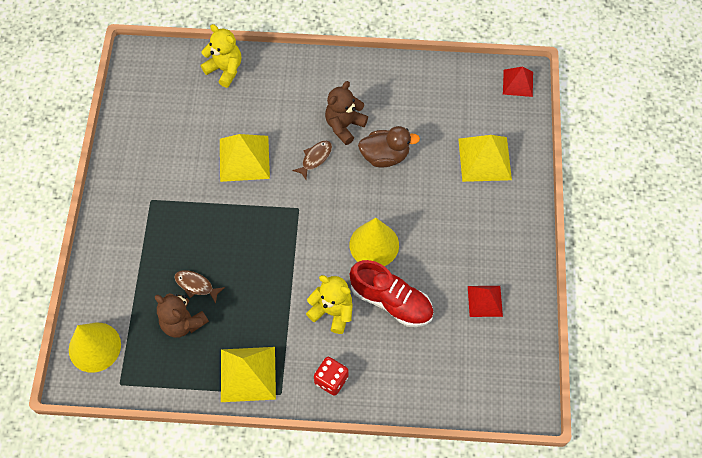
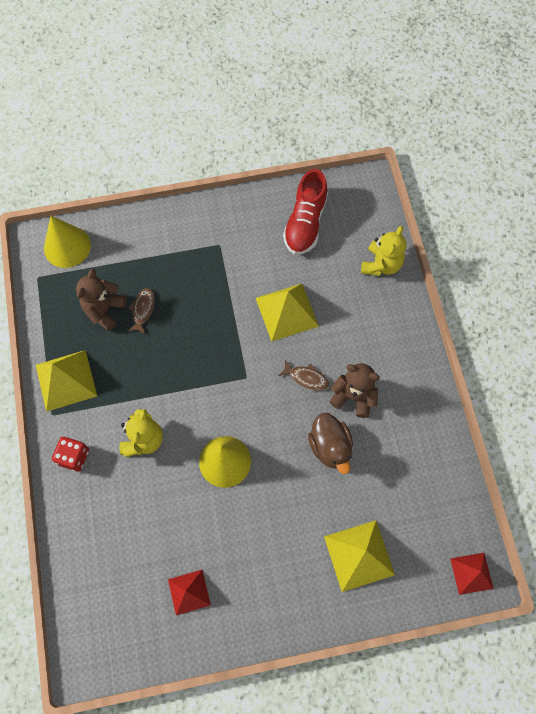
camera: 75 degrees right, 5 degrees up
red shoe [350,260,433,327] -> red shoe moved to [283,169,328,255]

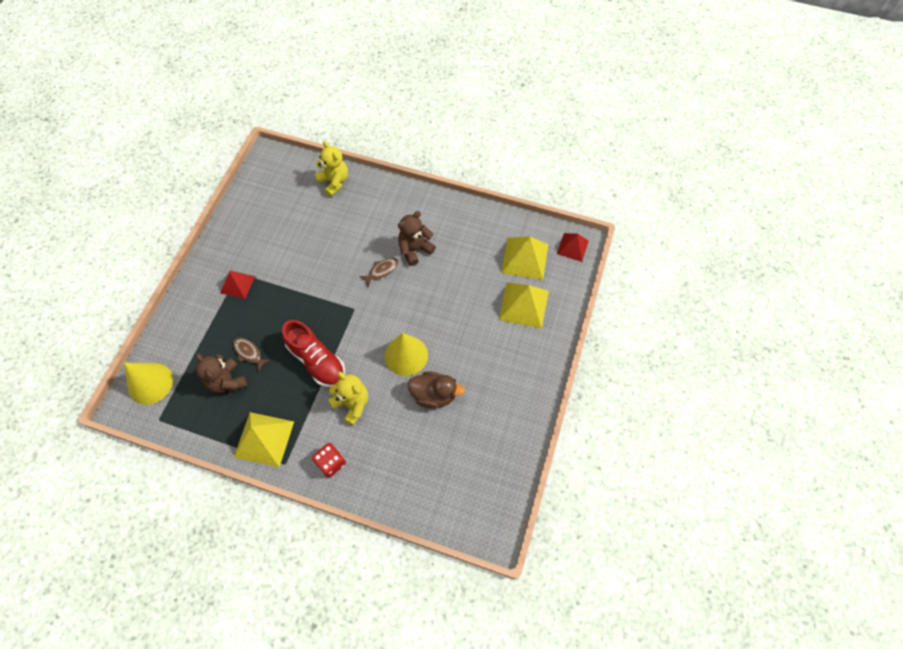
camera: 60 degrees left, 5 degrees down
red pyramid [168,570,211,615] -> red pyramid moved to [220,271,255,299]
yellow pyramid [256,284,319,342] -> yellow pyramid moved to [501,236,548,280]
red shoe [283,169,328,255] -> red shoe moved to [282,320,345,387]
brown duck [308,413,353,474] -> brown duck moved to [408,371,465,408]

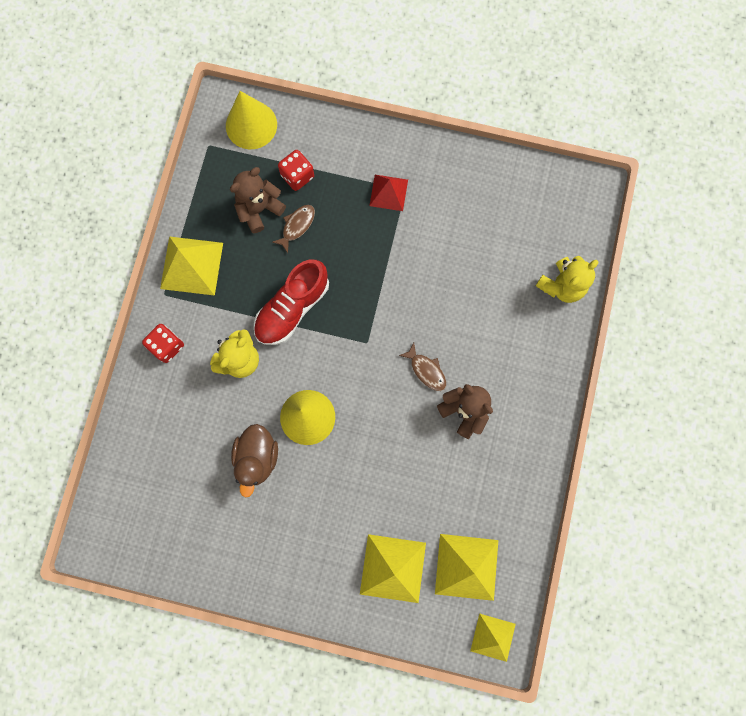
camera: 85 degrees right, 15 degrees up
red pyramid [557,233,589,262] -> yellow pyramid [470,613,516,662]
none -> red dice [278,150,314,191]

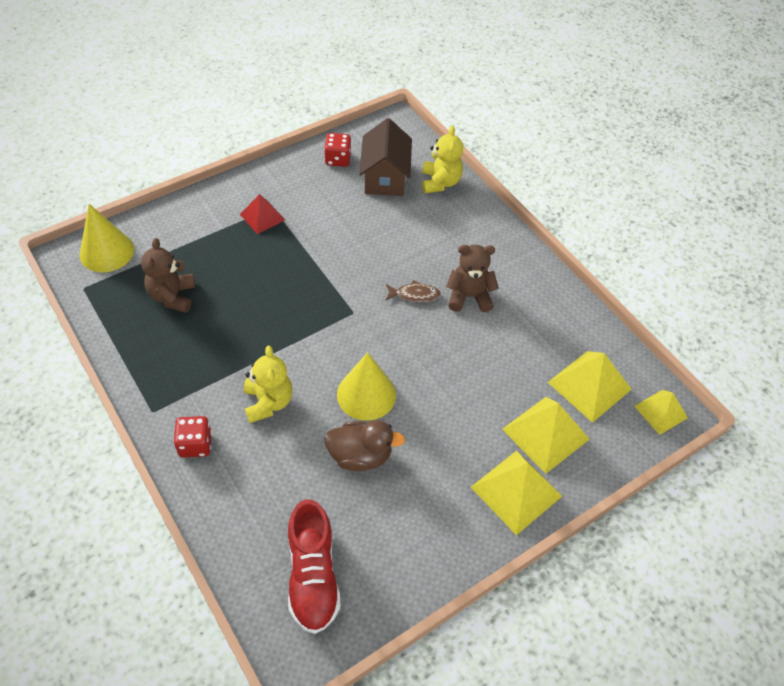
camera: 50 degrees left, 25 degrees down
yellow pyramid [160,236,223,296] -> yellow pyramid moved to [471,451,562,535]
brown duck [231,424,278,498] -> brown duck turned 45 degrees counterclockwise [324,420,405,471]
red shoe [254,260,329,345] -> red shoe moved to [288,499,341,634]
brown fish [272,205,315,253] -> none
red dice [278,150,314,191] -> red dice moved to [324,133,351,167]
none -> brown house [359,118,412,196]

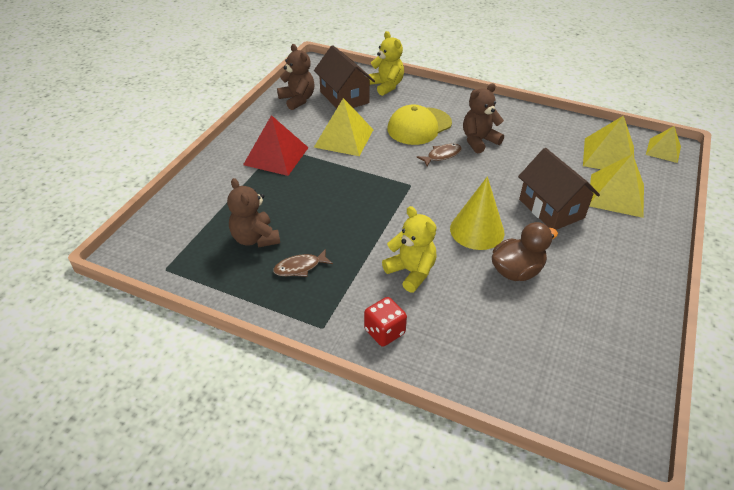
camera: 30 degrees left, 10 degrees down
yellow cone [80,204,134,272] -> none
red pyramid [240,194,285,234] -> red pyramid [243,115,309,176], size x1.59
red shoe [288,499,341,634] -> none
red dice [324,133,351,167] -> brown teddy bear [277,44,315,110]
yellow pyramid [471,451,562,535] -> yellow pyramid moved to [314,98,374,156]
none -> brown fish [273,249,333,277]
none -> yellow cap [387,104,452,145]
none -> brown house [518,148,600,230]

